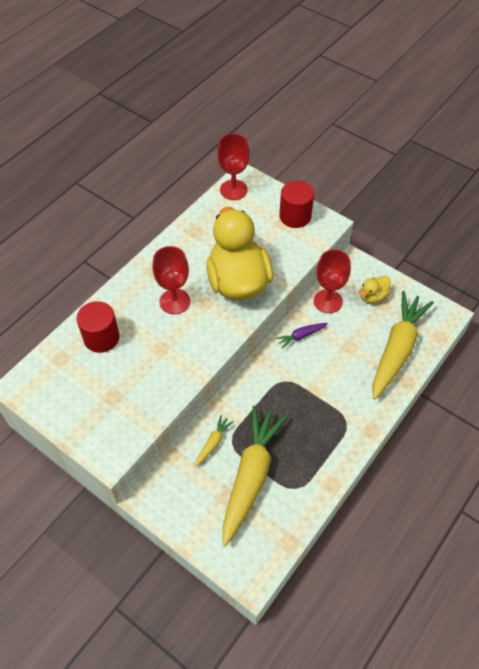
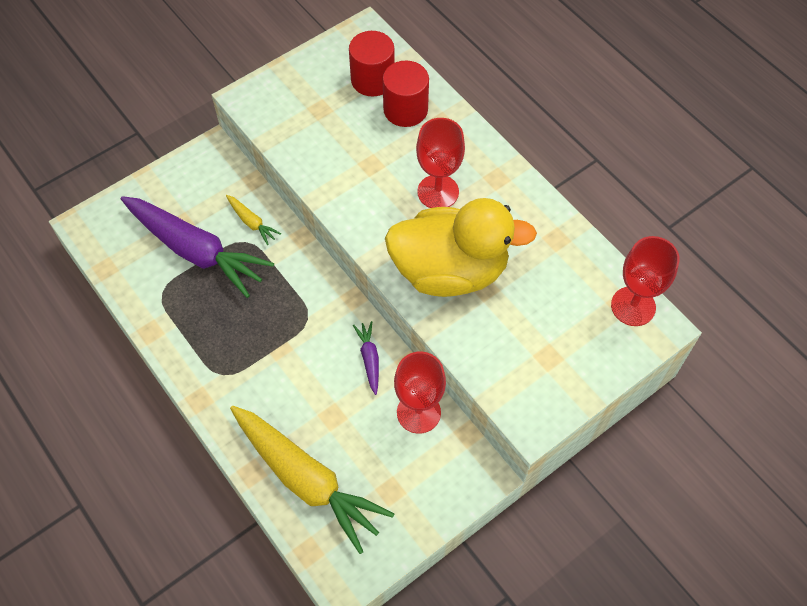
camera: 105 degrees right, 5 degrees up
yellow carrot [222,406,287,546] -> purple carrot [121,196,274,298]
red cylinder [279,181,314,228] -> red cylinder moved to [349,31,395,96]
yellow duck [359,276,391,303] -> none

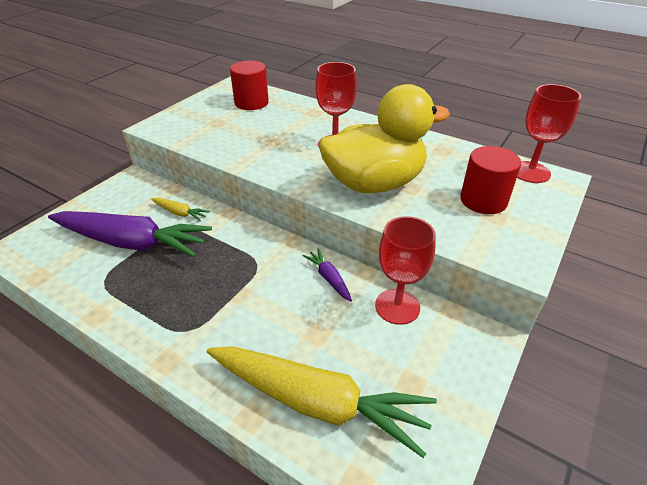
camera: 20 degrees left, 20 degrees down
red cylinder [383,61,429,127] -> red cylinder moved to [460,146,521,214]

